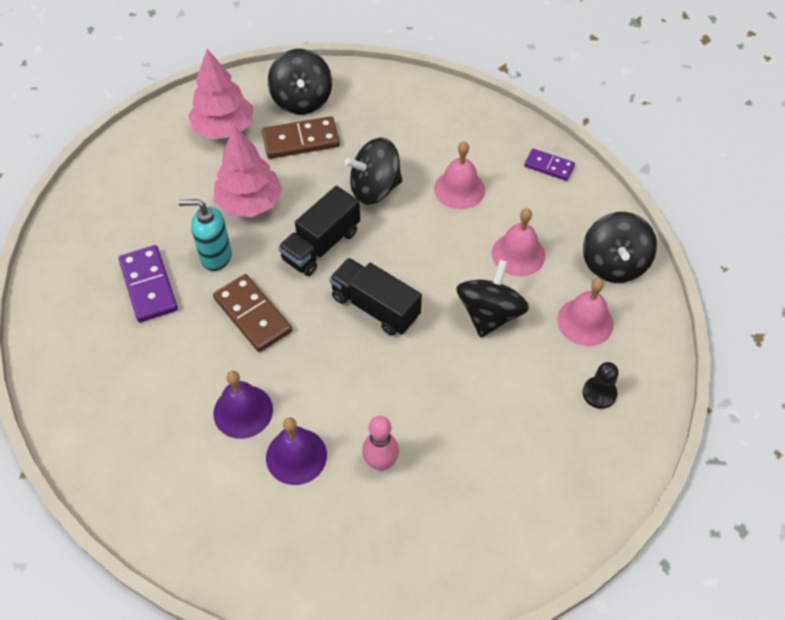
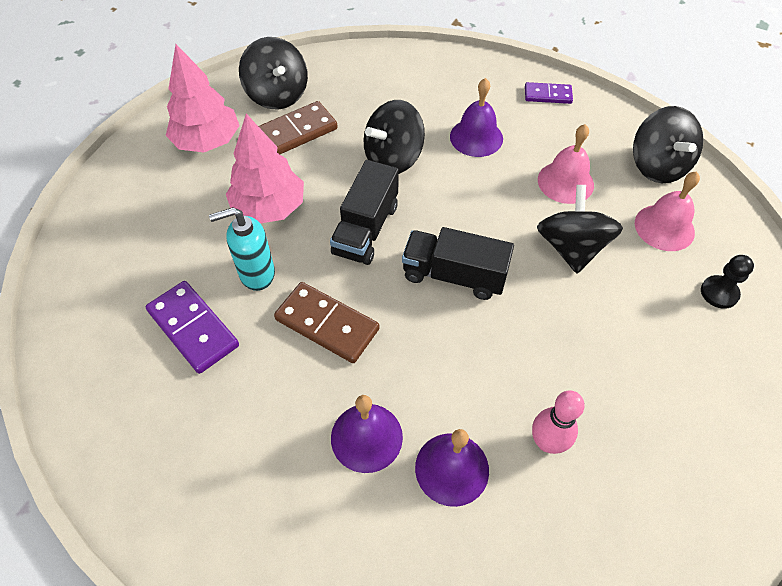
camera: 20 degrees left, 0 degrees up
pink bell [434,141,485,209] -> purple bell [450,78,503,157]

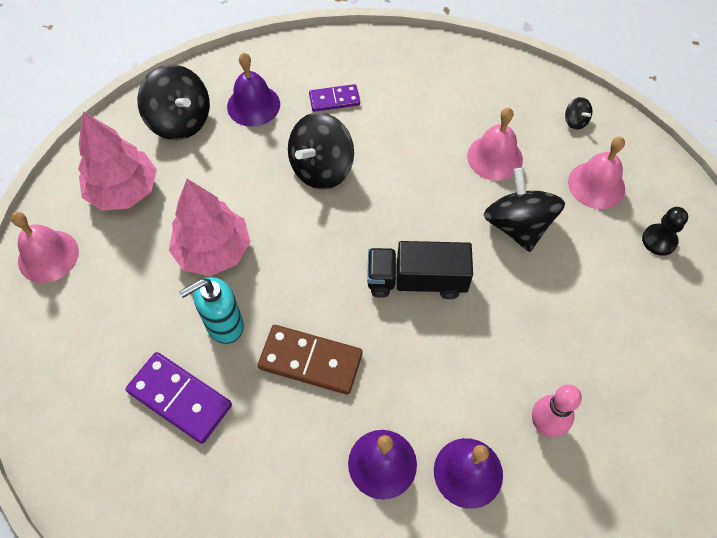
camera: 15 degrees left, 5 degrees up
brown domino [258,101,338,154] -> none
black truck [330,160,399,265] -> none
purple bell [450,78,503,157] -> purple bell moved to [227,52,280,127]
purple domino [525,82,573,104] -> purple domino moved to [309,84,360,112]
black spinning top [633,106,703,183] -> black spinning top [565,97,592,130], size x0.44
none -> pink bell [11,212,79,283]

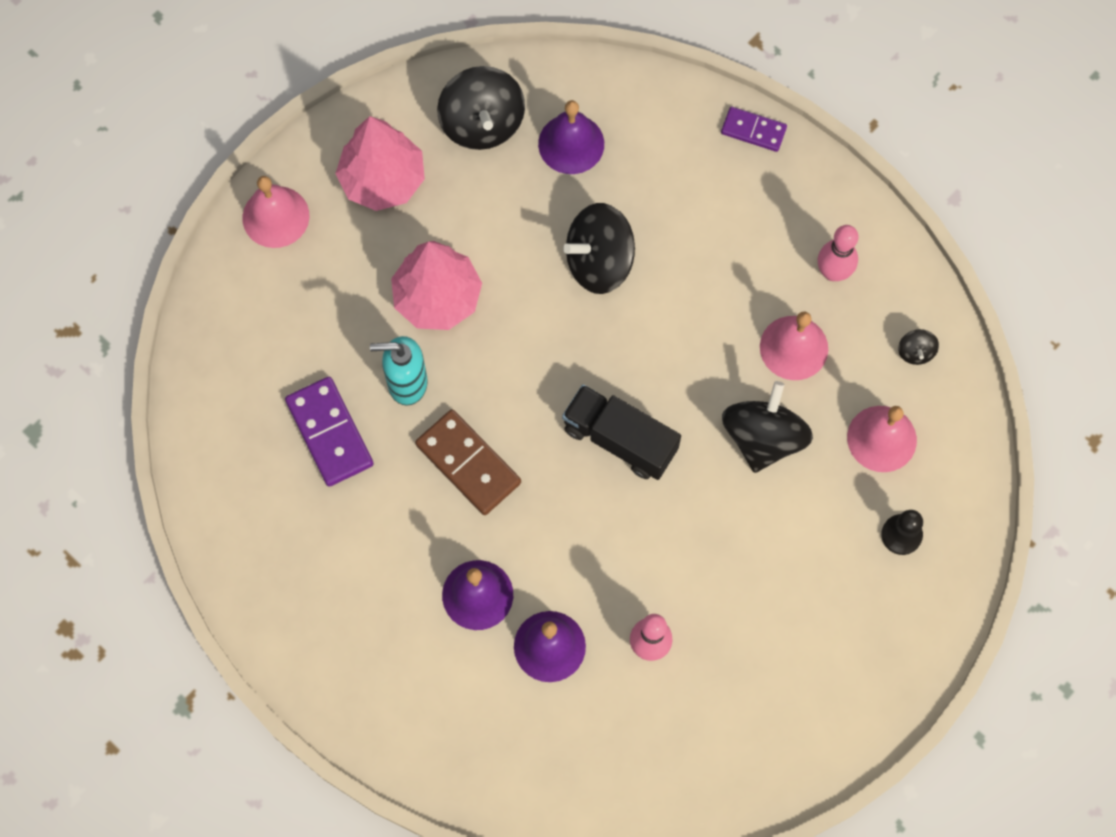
camera: 30 degrees right, 10 degrees up
purple domino [309,84,360,112] -> purple domino moved to [721,107,787,152]
none -> pink bowling pin [818,225,858,281]

